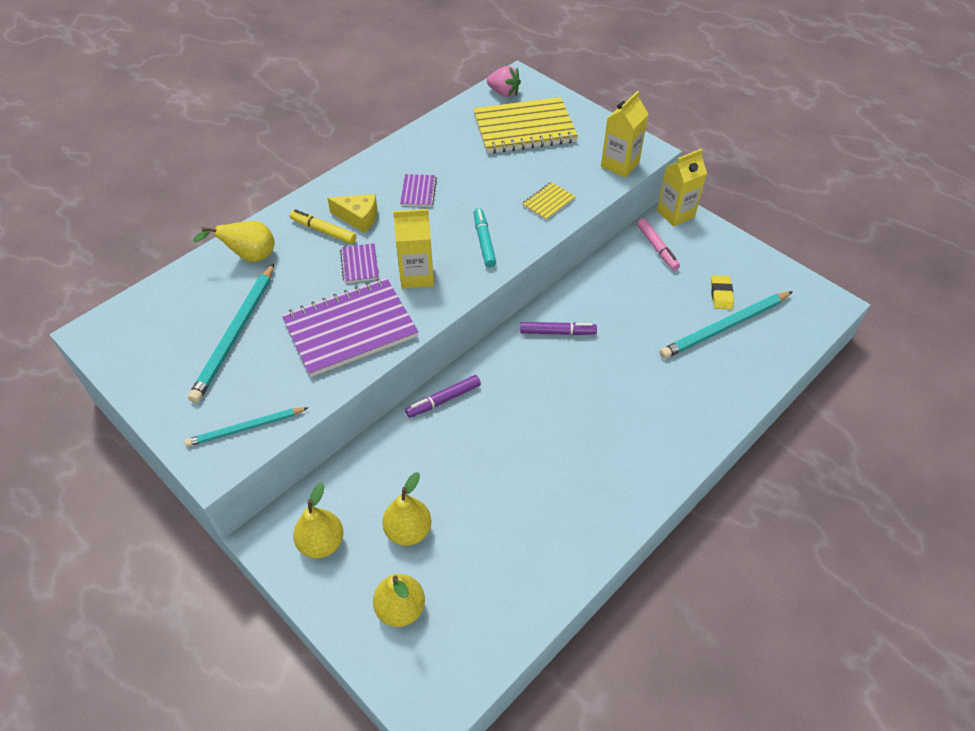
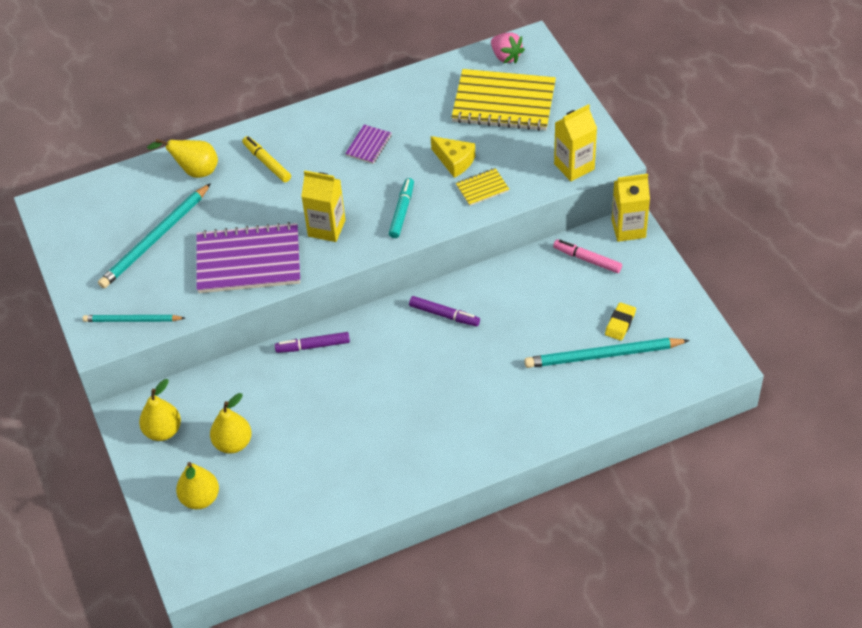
camera: 25 degrees right, 0 degrees up
yellow cheese [327,194,377,233] -> yellow cheese moved to [431,136,475,178]
purple notebook [340,243,379,283] -> none
pink marker [637,218,680,270] -> pink marker turned 120 degrees clockwise [553,239,622,273]

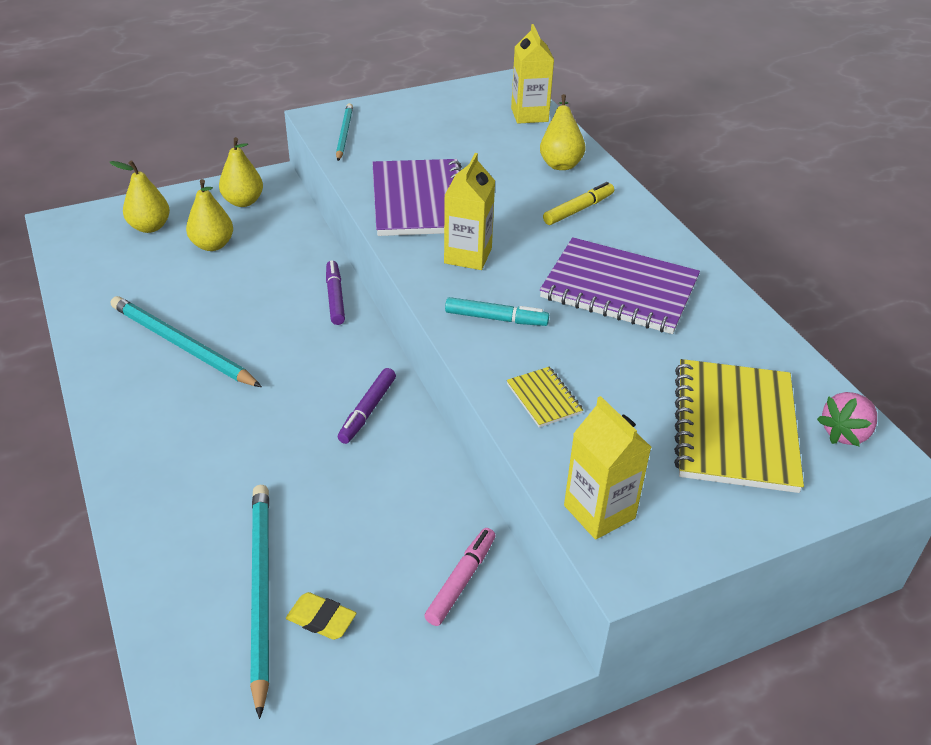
camera: 85 degrees right, 10 degrees down
turquoise pencil [98,183,211,289] -> turquoise pencil moved to [111,296,262,387]
purple notebook [345,125,392,164] -> purple notebook [540,237,700,334], size x2.24
yellow cheese [431,136,475,178] -> none
yellow carton [612,174,650,242] -> yellow carton moved to [511,24,554,124]

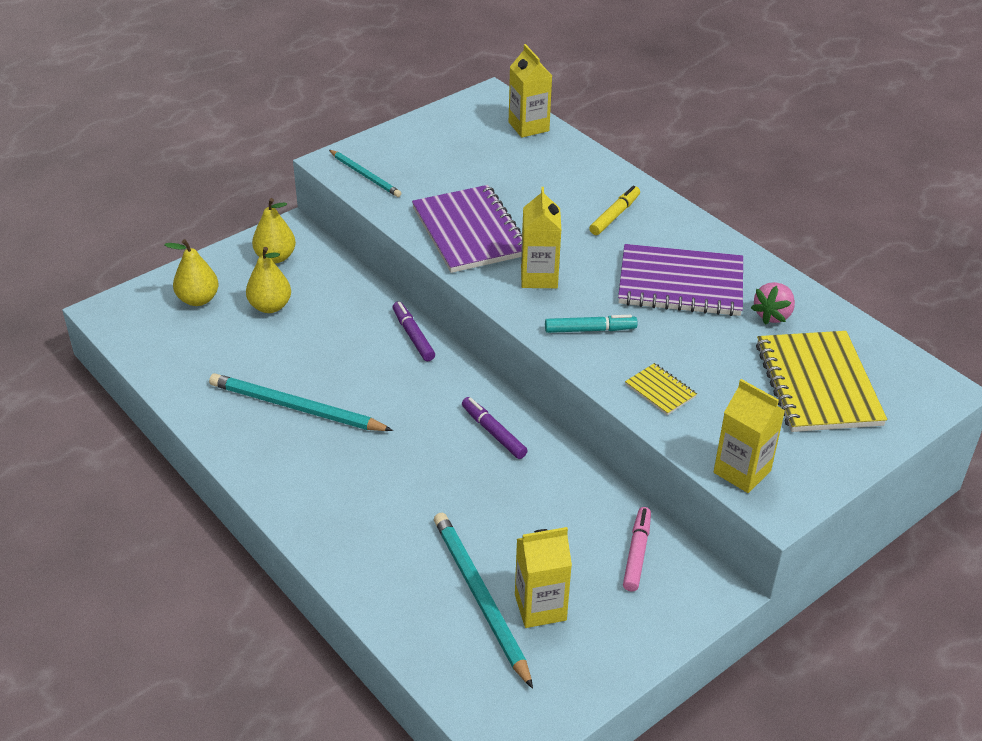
camera: 15 degrees left, 0 degrees up
yellow eraser [286,592,356,640] -> yellow carton [515,527,572,628]
turquoise pencil [336,103,353,161] -> turquoise pencil turned 150 degrees clockwise [329,150,401,197]
purple marker [338,368,396,444] -> purple marker turned 135 degrees clockwise [462,397,528,459]
yellow pear [540,94,585,170] -> none
pink strawberry [817,392,877,446] -> pink strawberry moved to [751,282,795,325]

